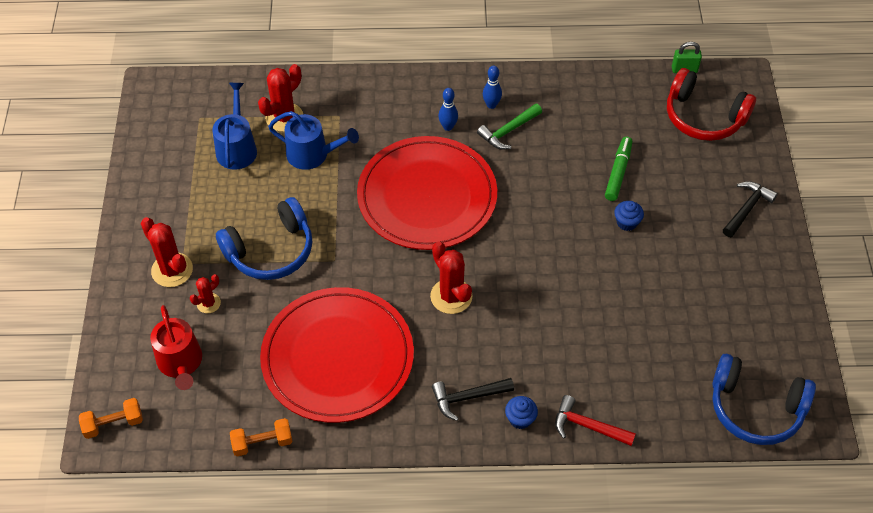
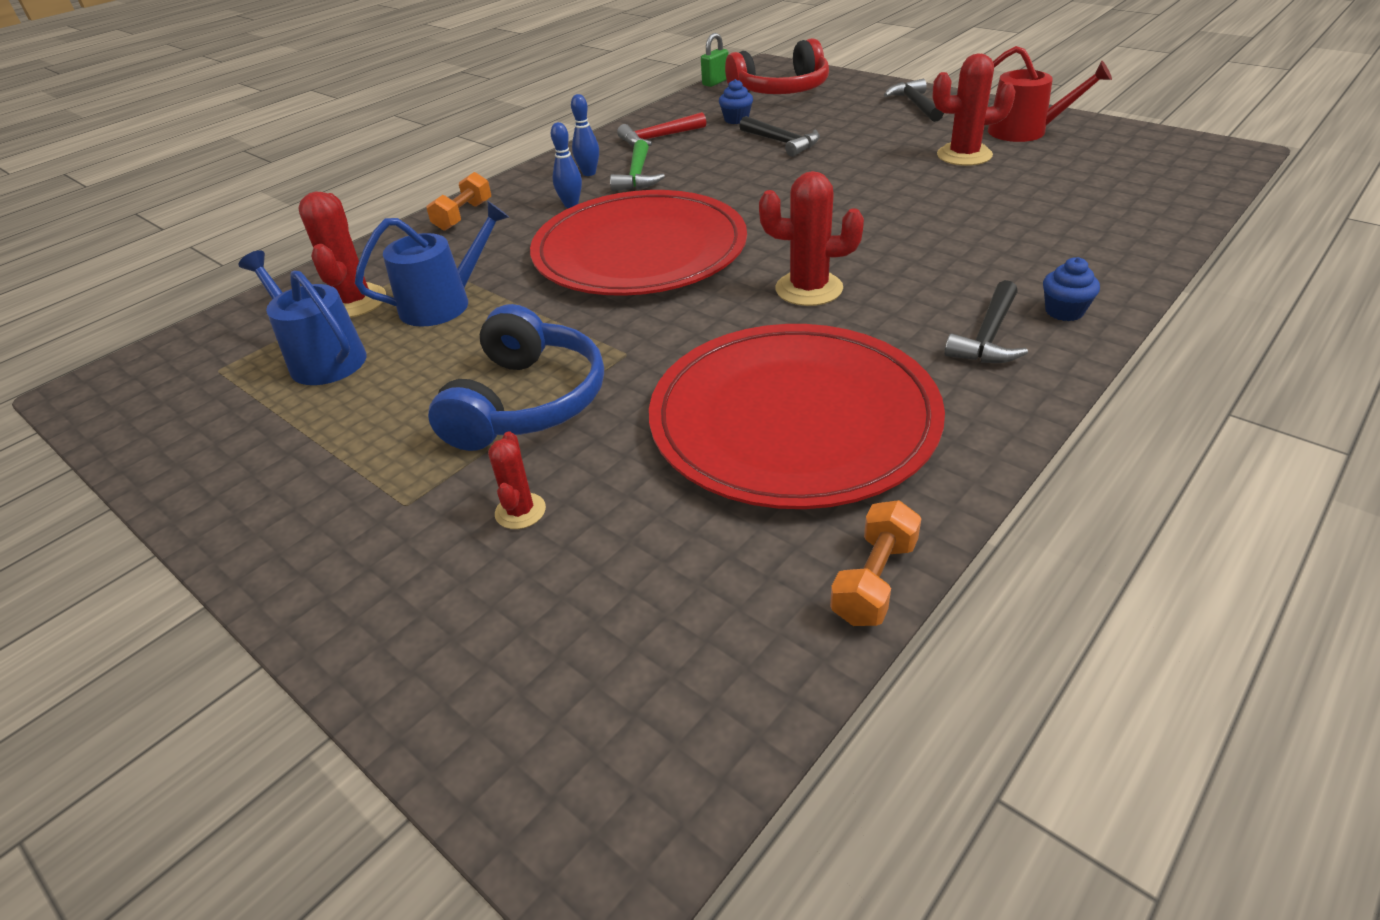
camera: 45 degrees left, 15 degrees down
orange dumbbell [79,398,143,439] -> orange dumbbell moved to [426,172,491,231]
red cactus [141,217,193,287] -> red cactus moved to [933,53,1016,166]
red watering can [150,305,202,390] -> red watering can moved to [988,46,1112,142]
red hammer [555,395,636,446] -> red hammer moved to [617,112,706,146]
green marker [605,137,633,201] -> black hammer [739,116,820,157]
blue cupcake [614,201,644,231] -> blue cupcake moved to [719,79,753,124]
blue headphones [712,354,816,445] -> none

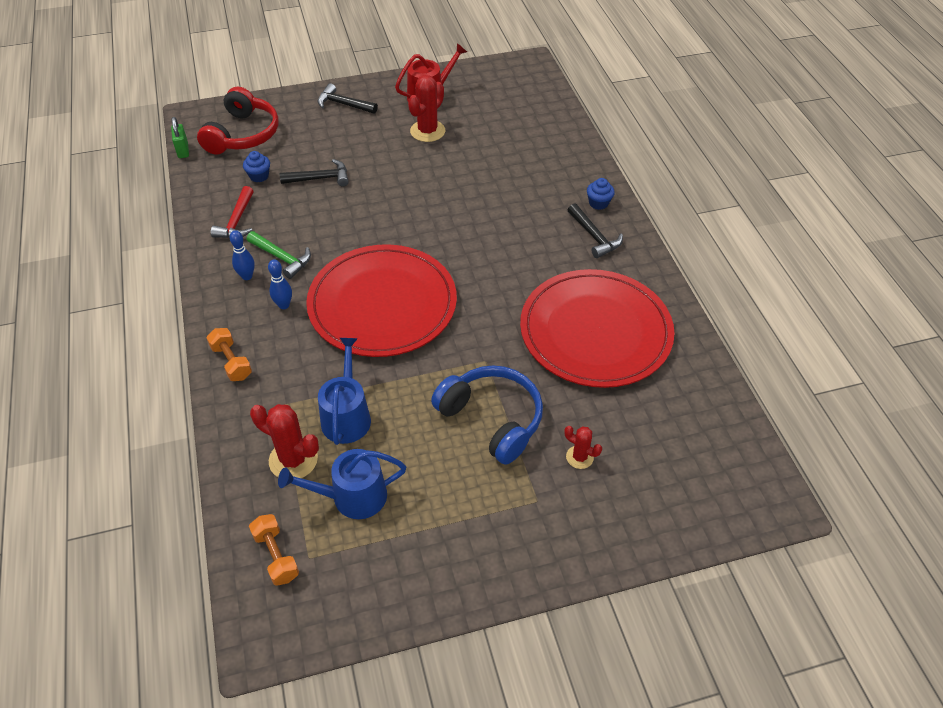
camera: 60 degrees left, 10 degrees up
red cactus [759,171,864,306] -> none
orange dumbbell [830,500,921,626] -> orange dumbbell moved to [249,514,299,586]

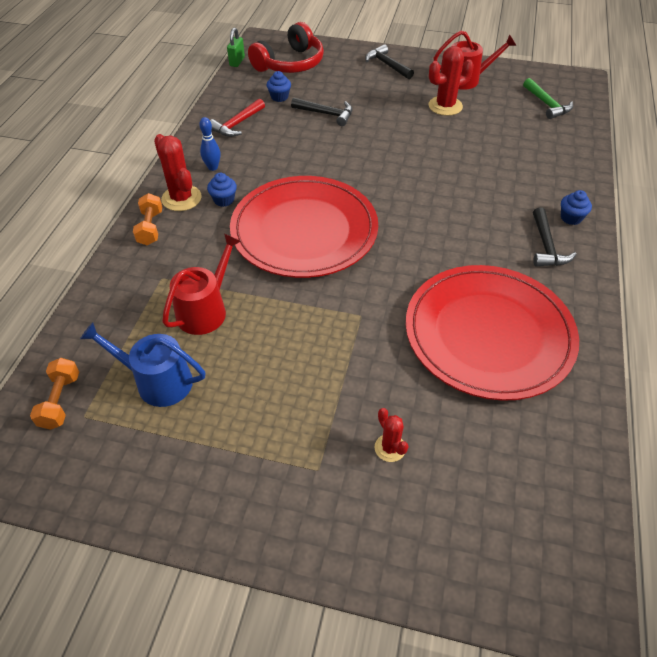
camera: 30 degrees right, 0 degrees up
green hammer [247,231,311,279] -> green hammer moved to [523,78,573,119]
red cactus [250,404,319,478] -> red cactus moved to [154,134,202,211]
blue bowling pin [268,259,292,309] -> blue cupcake [207,173,237,207]
blue watering can [318,338,371,445] -> red watering can [162,234,241,335]
blue headphones [431,365,543,465] -> none

